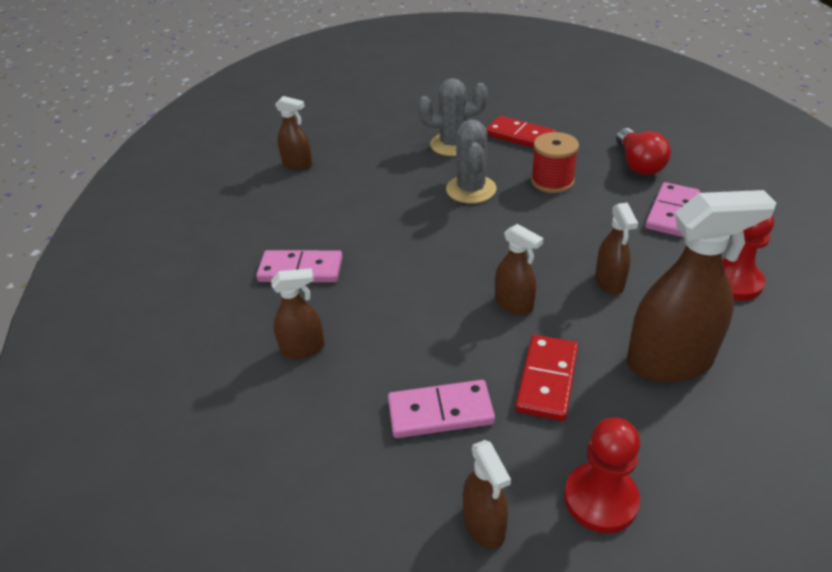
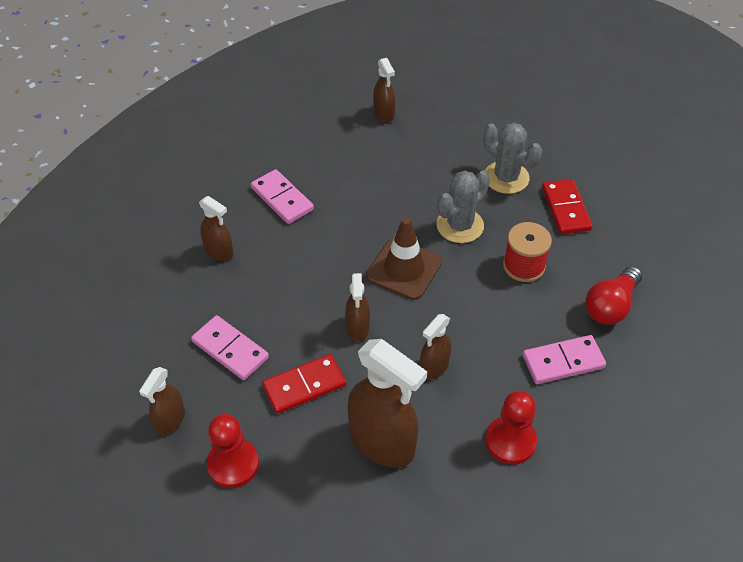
camera: 45 degrees right, 10 degrees up
none -> brown traffic cone [366,217,442,300]

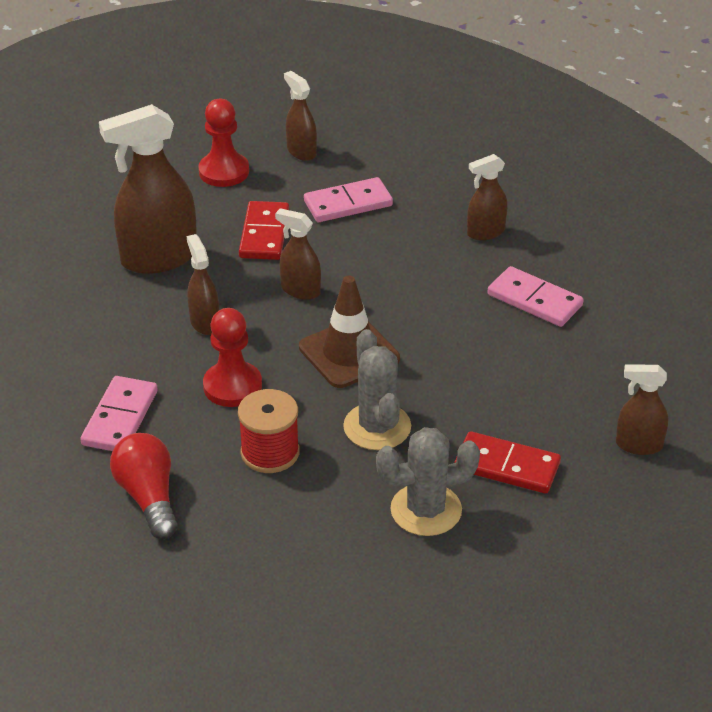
camera: 120 degrees right, 10 degrees down
pink domino [251,169,314,224] -> pink domino turned 45 degrees clockwise [488,266,584,327]
red pawn [486,390,537,464] -> red pawn moved to [203,308,262,407]
red domino [542,179,592,234] -> red domino moved to [454,431,561,494]

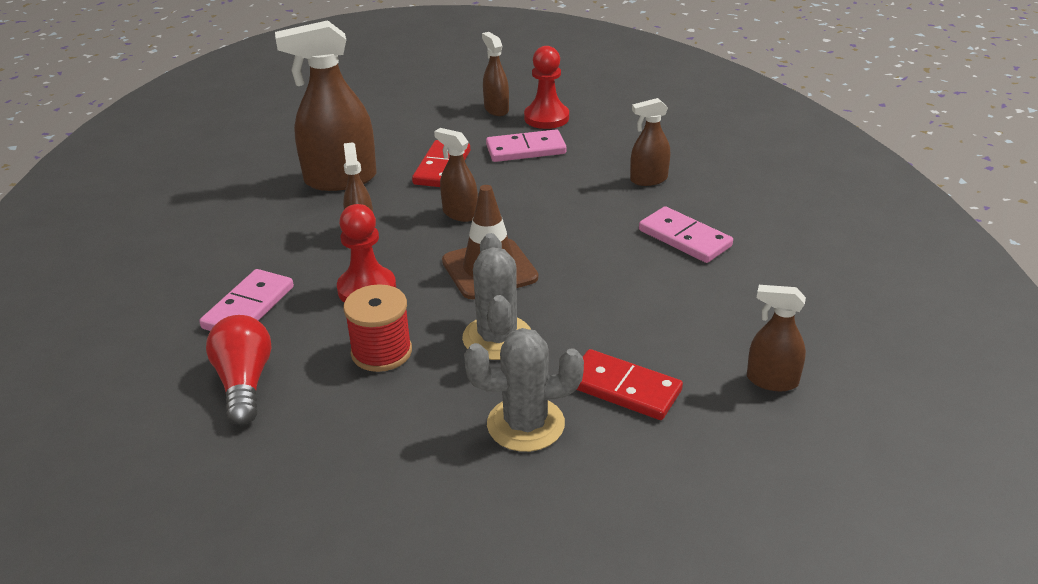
camera: 10 degrees right, 5 degrees down
red pawn [198,99,249,187] -> red pawn moved to [524,46,569,129]

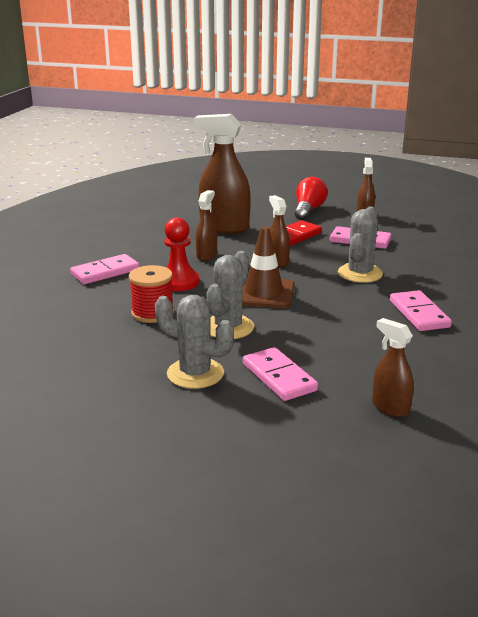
camera: 30 degrees right, 10 degrees down
red light bulb [206,315,272,425] -> red light bulb moved to [295,177,328,220]
red pawn [524,46,569,129] -> none
red domino [577,349,683,420] -> pink domino [243,347,318,401]
brown spray bottle [630,98,670,186] -> none
none -> grey cactus [338,207,383,283]

